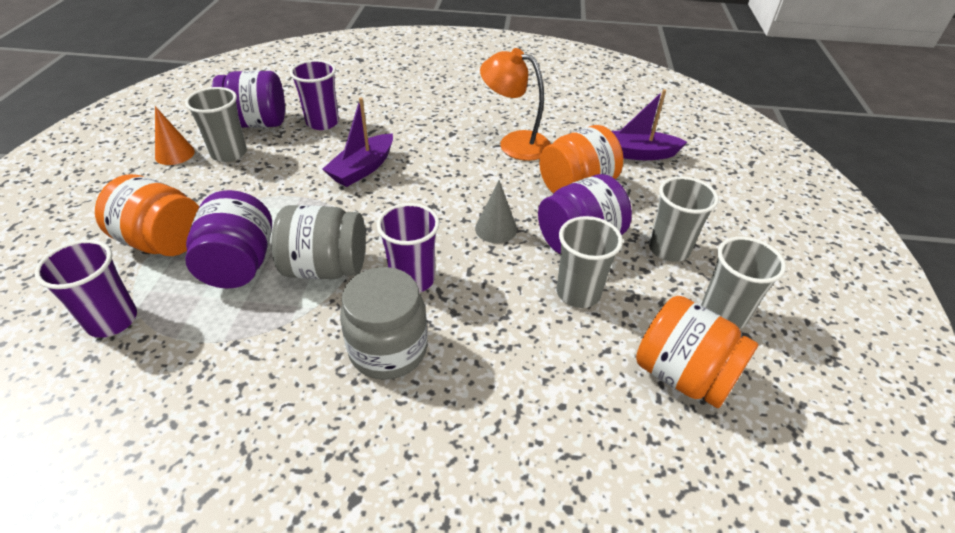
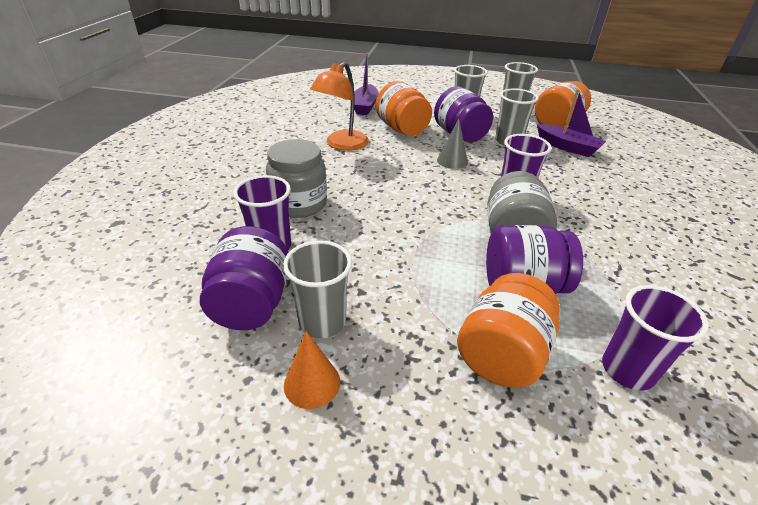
camera: 85 degrees left, 5 degrees down
purple boat [323,97,393,187] -> purple boat moved to [537,89,606,157]
grey jar [340,267,428,380] -> grey jar moved to [266,139,327,218]

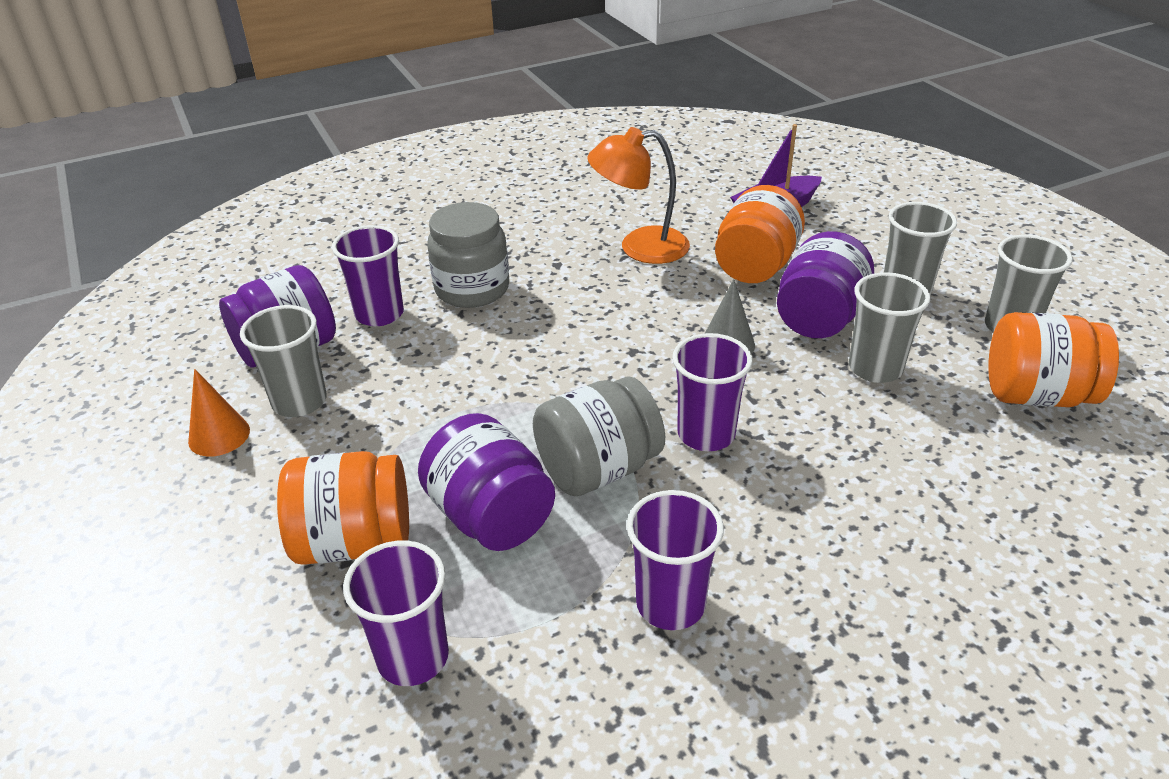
camera: 55 degrees right, 0 degrees up
purple boat [537,89,606,157] -> none
none -> purple cup [627,490,724,630]

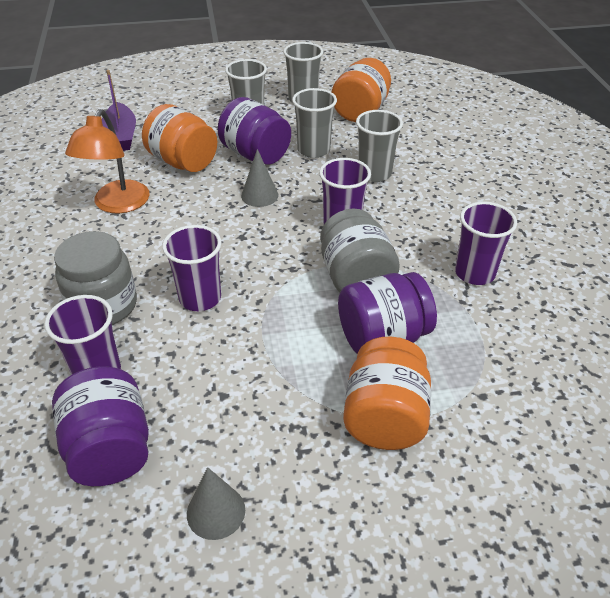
camera: 75 degrees left, 5 degrees up
orange cone [188,369,250,457] -> grey cone [187,467,245,540]
grey cup [240,305,327,417] -> grey cup moved to [356,110,403,182]
purple cup [343,540,449,686] -> purple cup moved to [162,225,222,311]

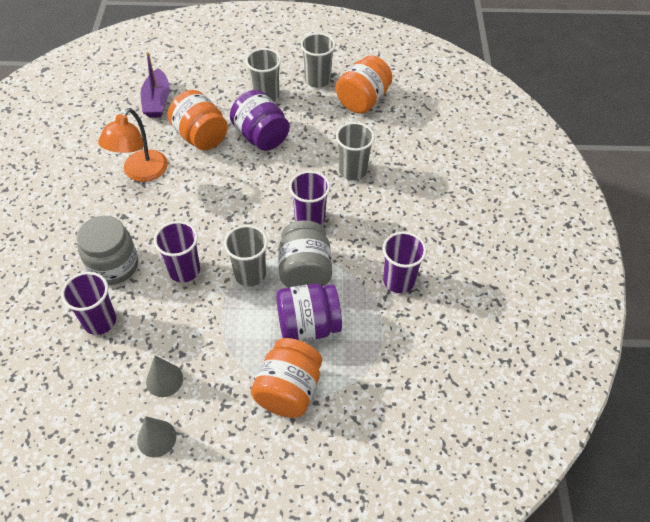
camera: 10 degrees right, 10 degrees up
purple jar [52,366,149,486] -> none
grey cone [241,149,279,207] -> grey cone moved to [146,356,183,397]
grey cup [292,88,337,158] -> grey cup moved to [224,225,268,286]

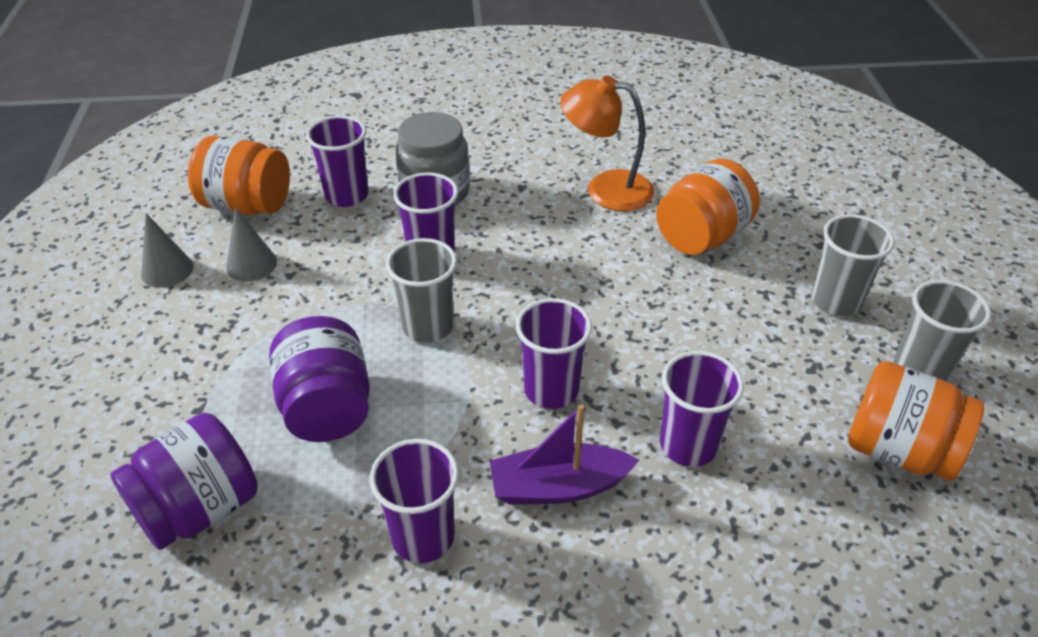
camera: 85 degrees right, 10 degrees down
purple boat [141,52,170,118] -> purple boat moved to [490,404,639,504]
purple jar [230,90,290,151] -> purple jar moved to [110,413,258,550]
orange jar [251,338,322,418] -> orange jar moved to [188,135,290,215]
grey jar [278,220,332,287] -> none
grey cup [336,122,375,180] -> purple cup [660,351,744,467]

